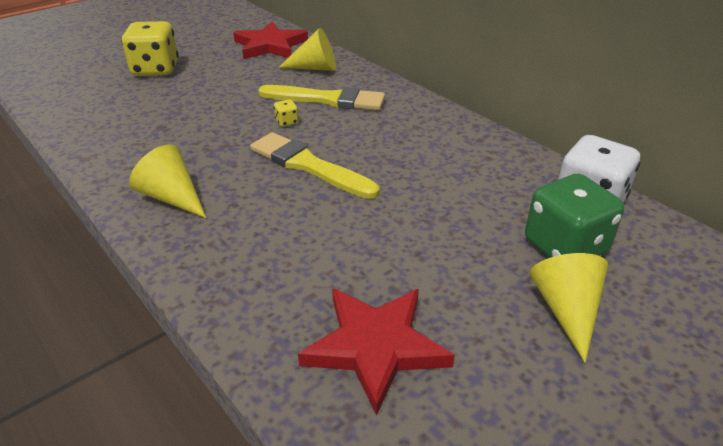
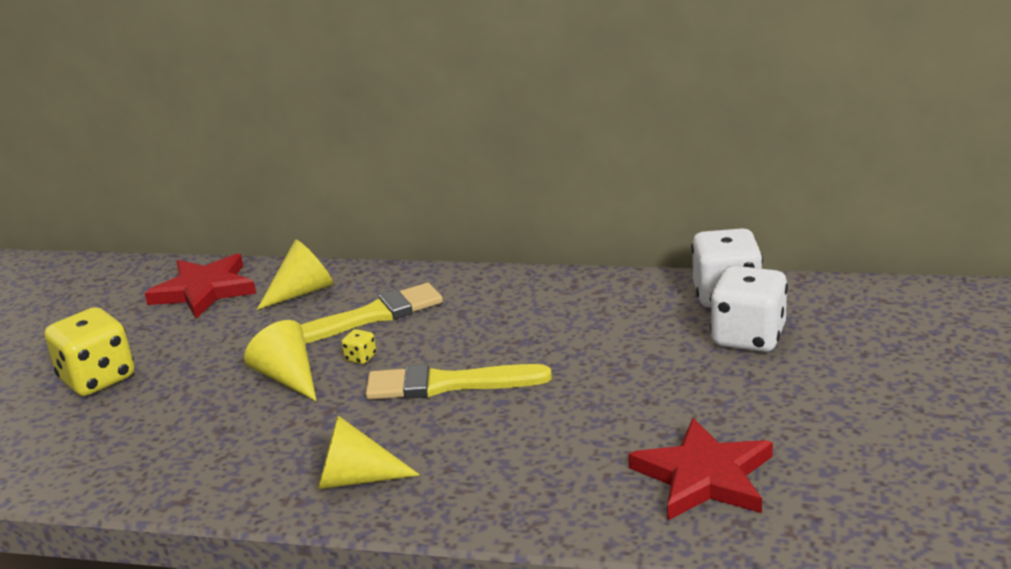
camera: 35 degrees left, 10 degrees down
green dice [525,174,624,258] -> white dice [710,266,788,352]
yellow cone [530,253,608,363] -> yellow cone moved to [244,320,317,401]

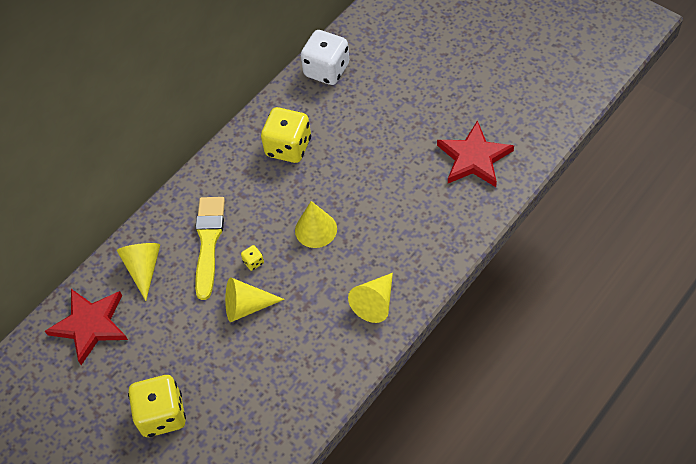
camera: 60 degrees left, 30 degrees up
yellow brush [366,364,552,400] -> yellow cone [295,201,337,248]
white dice [710,266,788,352] -> none
none -> yellow dice [261,107,311,163]

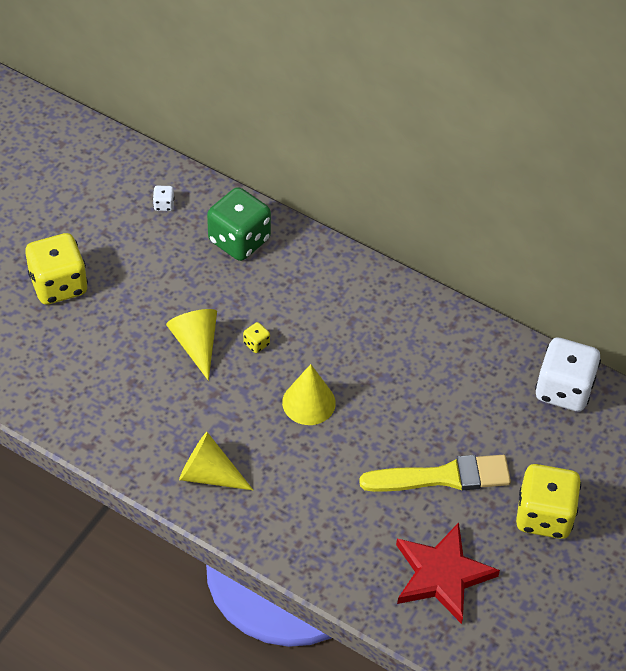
camera: 75 degrees right, 5 degrees down
red star [45,289,128,365] -> white dice [153,186,175,211]
yellow cone [117,243,160,301] -> green dice [207,187,271,261]
yellow brush [195,197,225,300] -> yellow brush moved to [359,455,511,492]
yellow dice [261,107,311,163] -> yellow dice moved to [516,464,581,539]

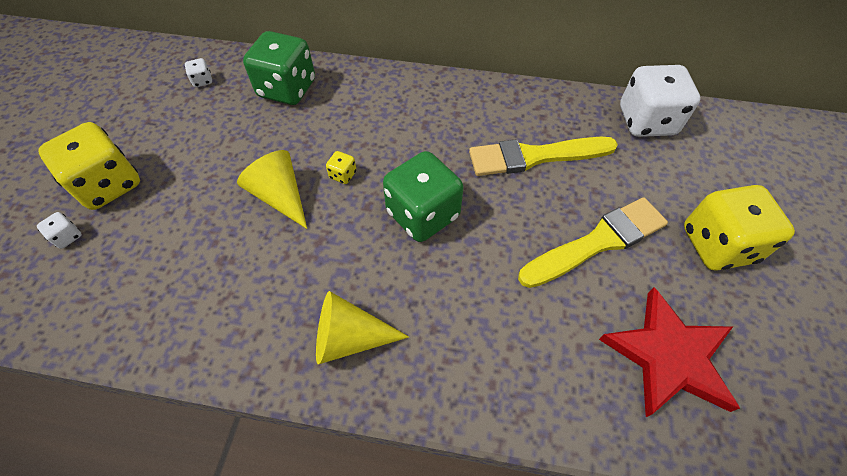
camera: 20 degrees left, 5 degrees up
yellow cone [282,364,336,425] -> green dice [383,151,464,242]
none -> white dice [37,212,82,249]
none -> yellow brush [469,137,618,176]

